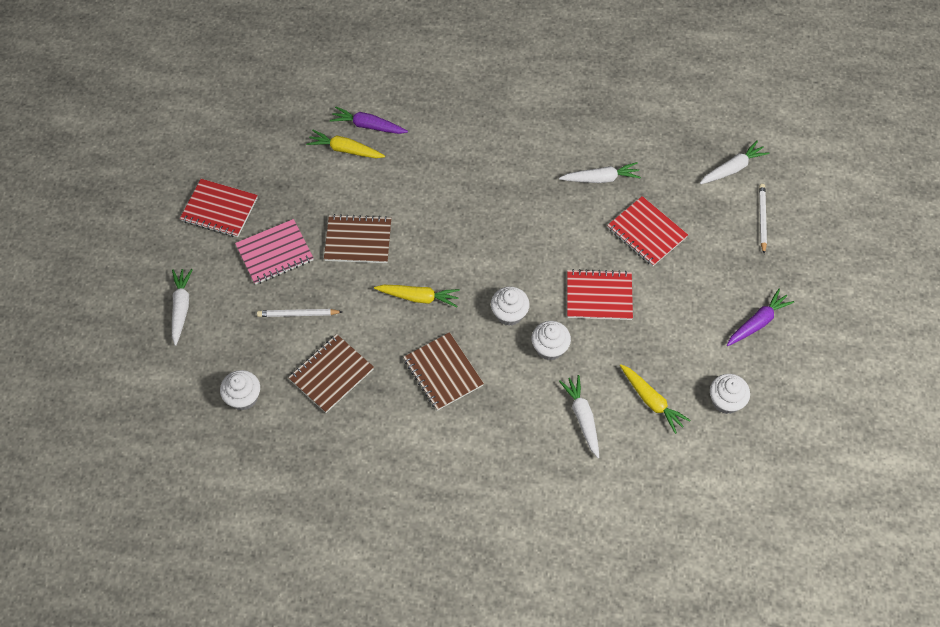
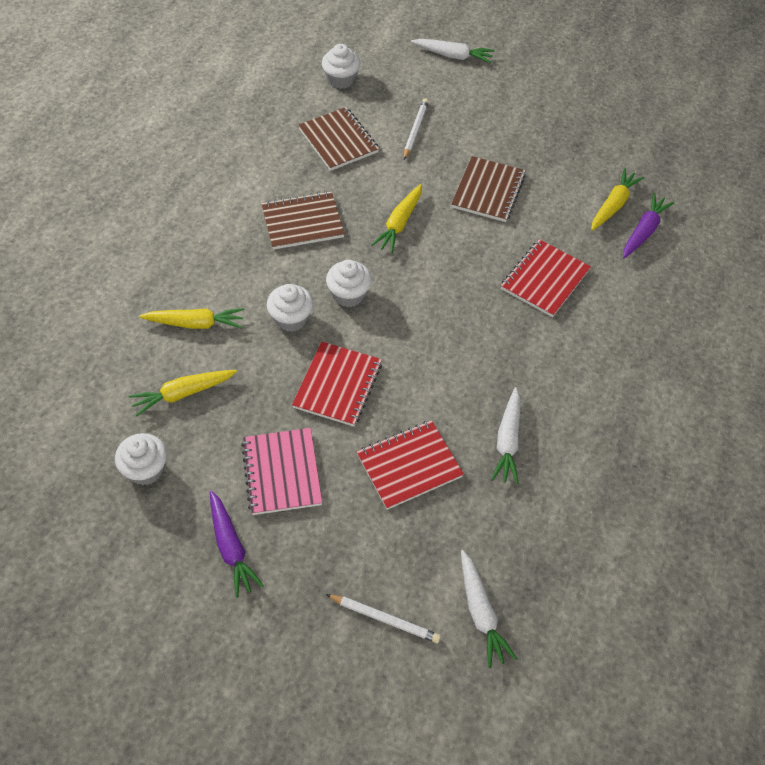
camera: 105 degrees right, 5 degrees down
red notebook [180,179,258,237] -> red notebook moved to [501,239,591,317]
pink notebook [235,219,314,285] -> pink notebook moved to [241,428,322,515]
white carrot [559,375,599,458] -> yellow carrot [139,308,244,329]

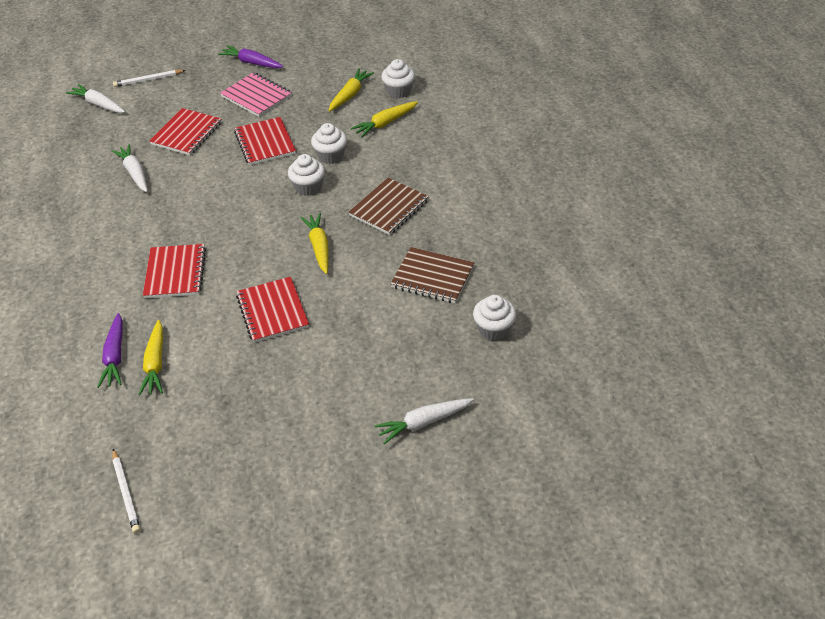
camera: 145 degrees right, 10 degrees down
white cupcake [115,433,167,485] -> white cupcake moved to [381,59,415,98]
white pencil [404,99,429,160] -> white pencil moved to [112,449,141,534]
brown notebook [451,156,526,222] -> red notebook [236,277,309,343]

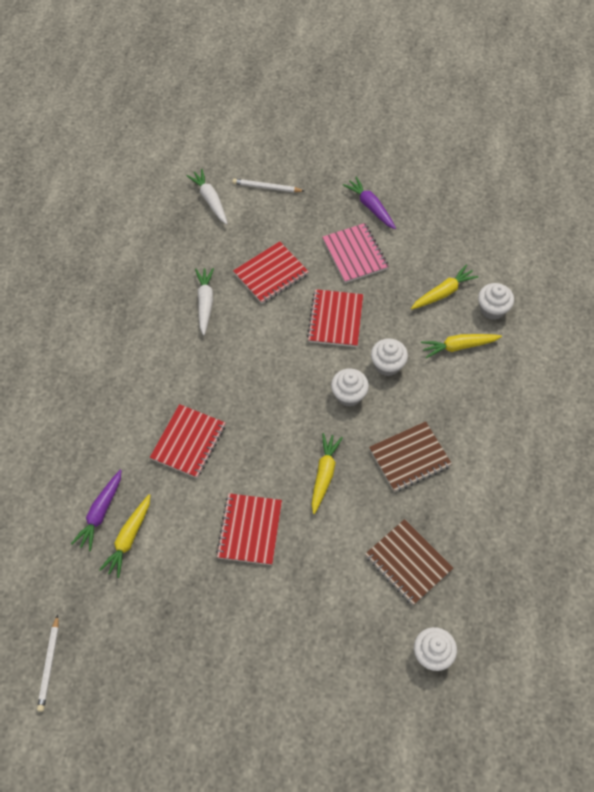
camera: 25 degrees right, 15 degrees up
white carrot [374,398,474,444] -> none

